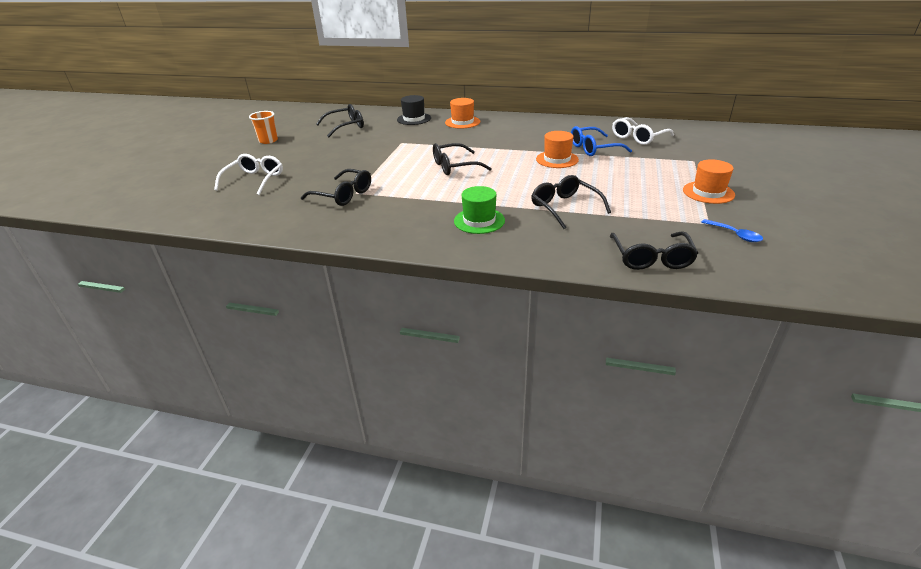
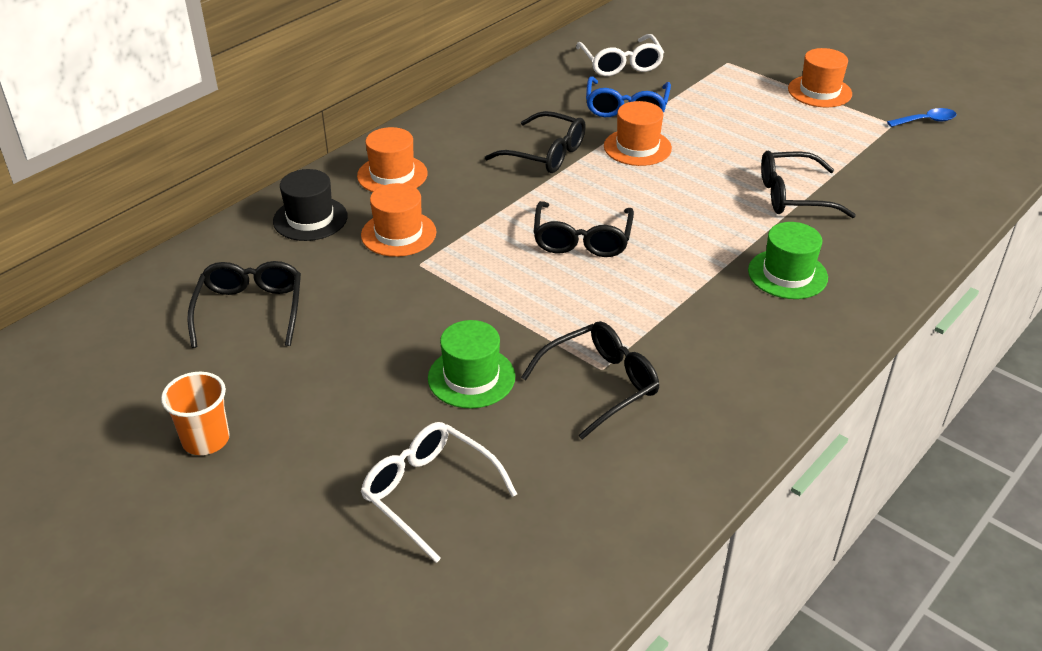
camera: 65 degrees left, 5 degrees up
black glasses [610,231,698,270] -> black glasses moved to [485,111,586,173]
none -> orange hat [361,183,436,257]
none -> green hat [428,320,515,408]

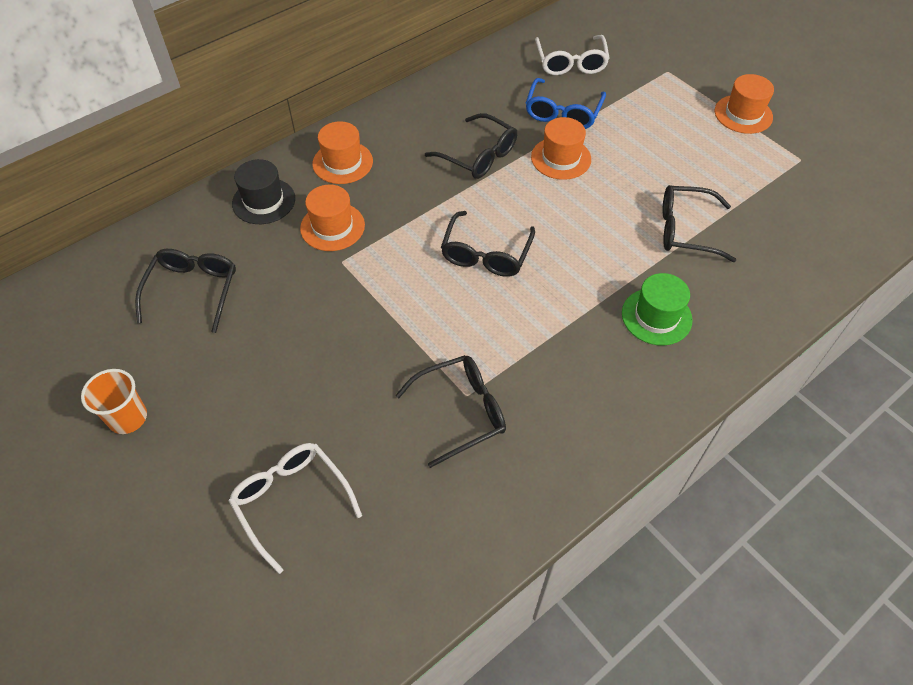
camera: 10 degrees right, 15 degrees up
green hat [428,320,515,408] -> none
blue spoon [887,108,956,127] -> none

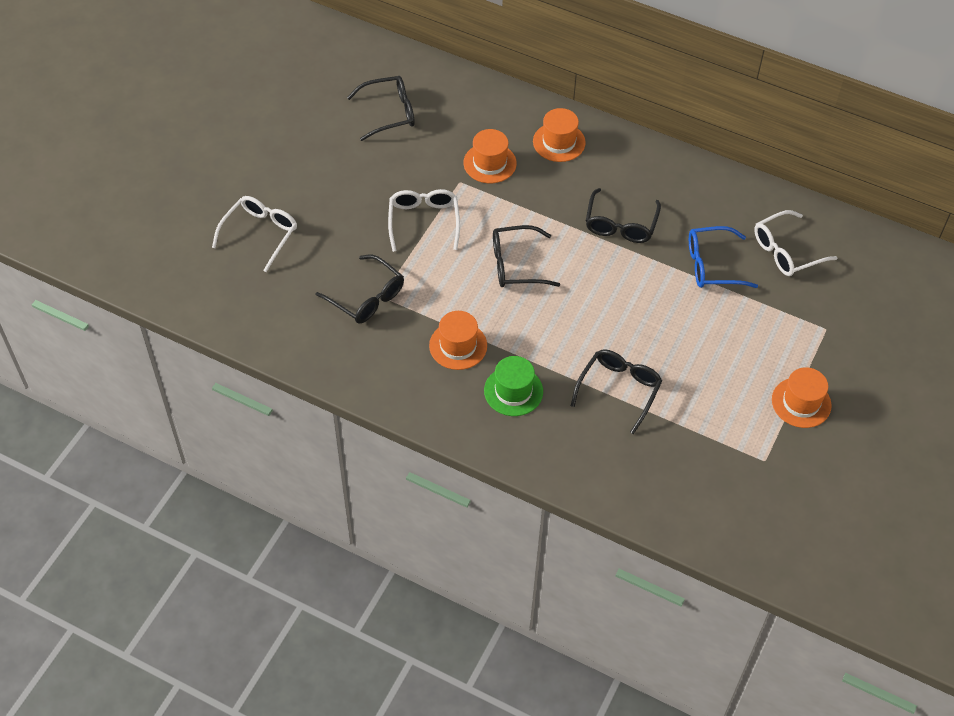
camera: 65 degrees right, 0 degrees up
orange cup [81,369,147,434] -> none
black hat [232,159,295,224] -> none
orange hat [531,117,591,180] -> orange hat moved to [429,311,487,370]
black glasses [662,185,736,262] -> black glasses turned 45 degrees clockwise [571,349,662,434]
none -> white glasses [388,189,460,252]

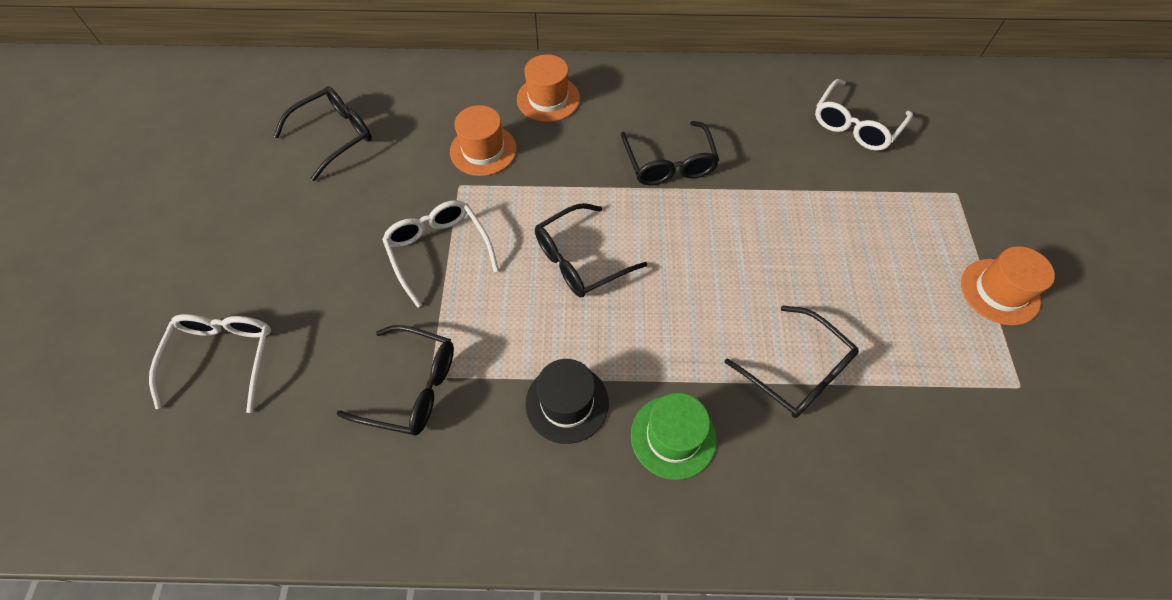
camera: 25 degrees left, 5 degrees up
orange hat [429,311,487,370] -> black hat [525,359,609,444]
black glasses [571,349,662,434] -> black glasses turned 135 degrees clockwise [725,305,859,418]
blue glasses [689,226,758,288] -> none

